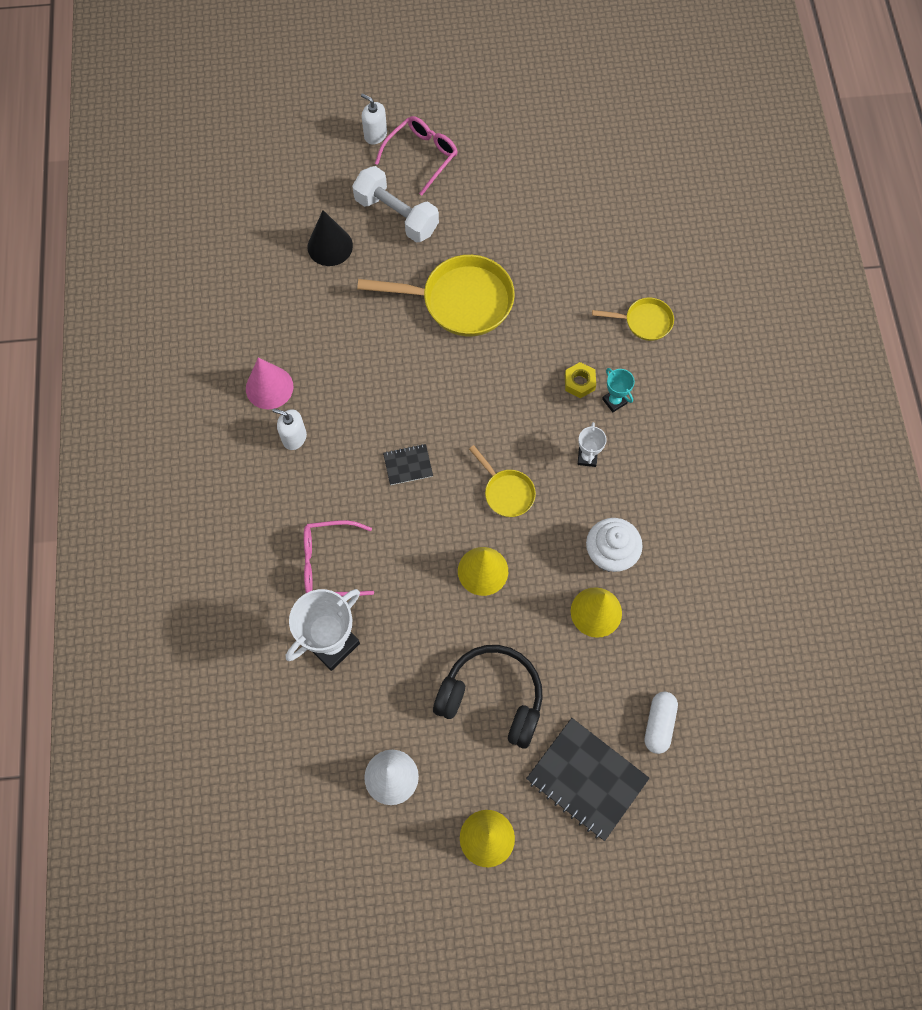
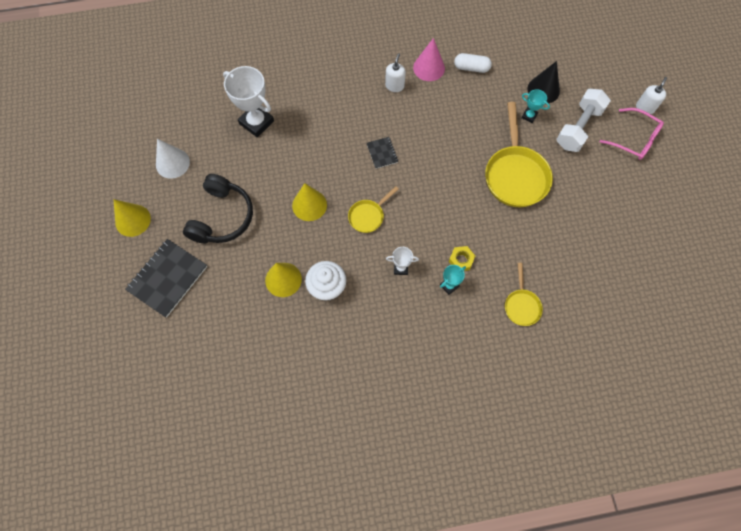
camera: 85 degrees right, 0 degrees up
pink glasses [304,520,374,596] -> none
white capsule [644,692,678,754] -> white capsule moved to [454,53,492,73]
none -> turquoise trophy [521,89,550,123]

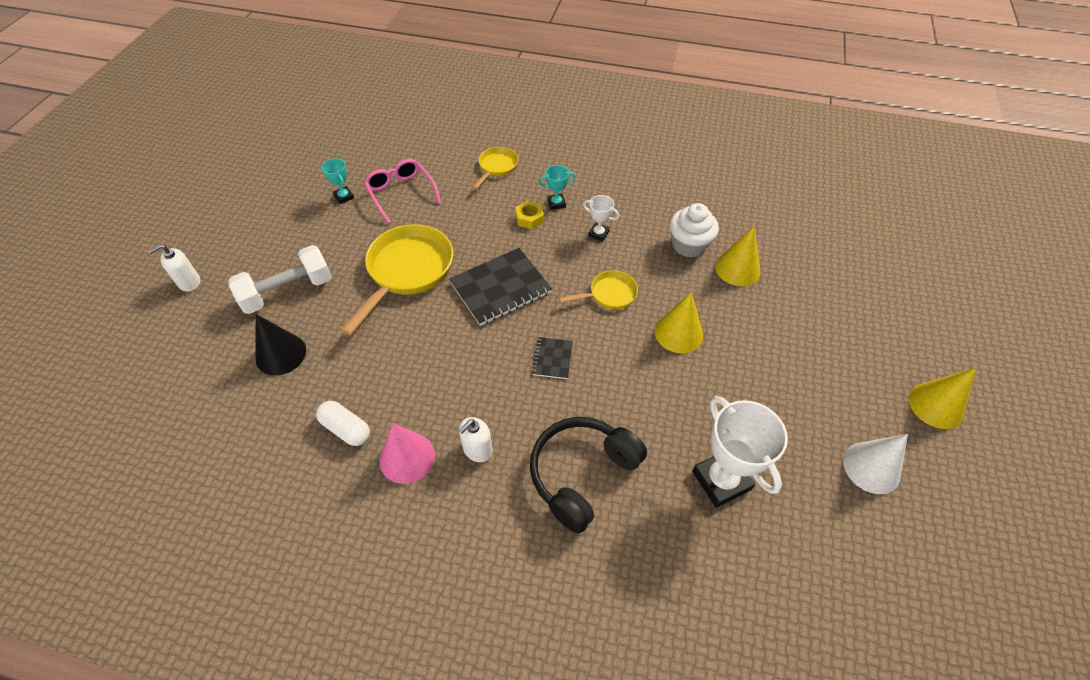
camera: 155 degrees left, 15 degrees down
black notebook [125,239,207,318] -> black notebook moved to [449,248,552,326]
black headphones [183,174,253,243] -> black headphones moved to [530,417,647,533]
turquoise trophy [521,89,550,123] -> turquoise trophy moved to [321,158,354,204]
pink glasses [600,108,664,160] -> pink glasses moved to [364,159,441,224]

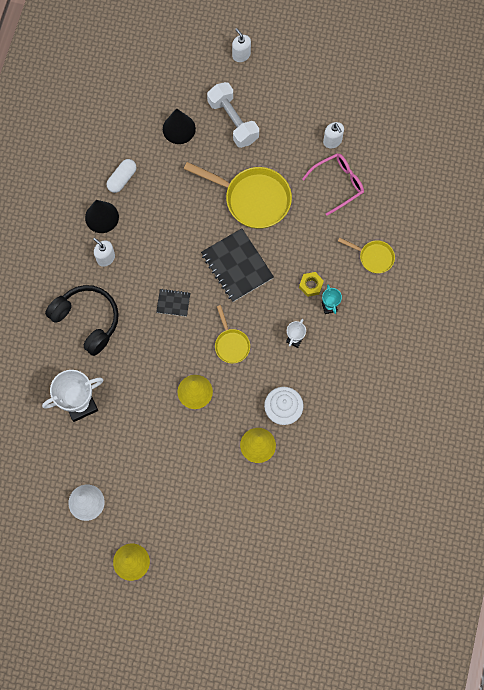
camera: 90 degrees right, 20 degrees up
turquoise trophy [321,158,354,204] -> white soap dispenser [323,122,344,148]
pink cone [380,423,435,484] -> black cone [85,200,119,233]

